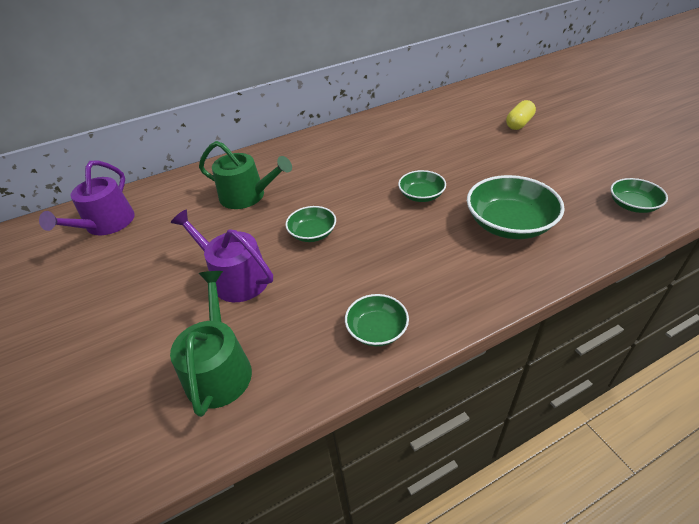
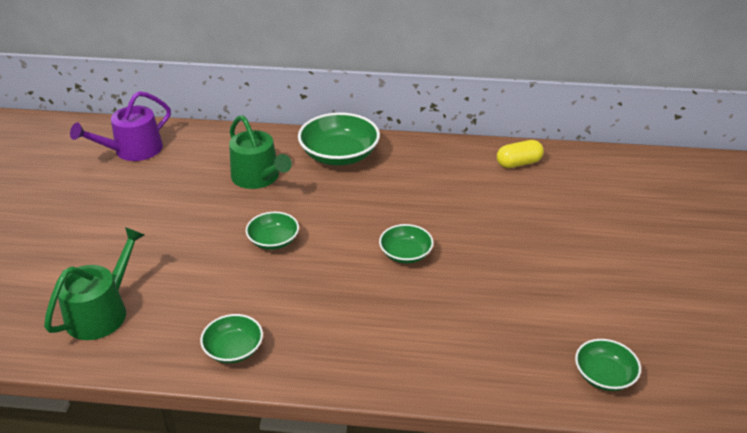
camera: 30 degrees right, 5 degrees down
purple watering can [171,210,273,302] -> none
green bowl [467,175,565,239] -> green bowl moved to [298,113,380,166]
yellow capsule [506,100,536,130] -> yellow capsule moved to [497,140,544,168]

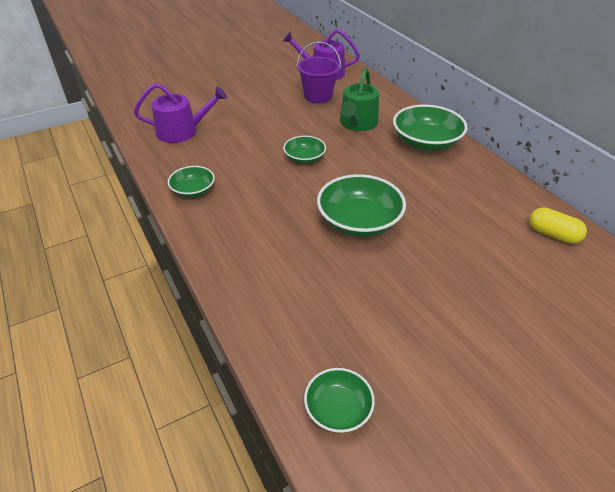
camera: 55 degrees right, 5 degrees up
green watering can [44,227,144,340] -> purple watering can [134,83,227,143]
green bowl [379,224,434,264] -> green bowl [317,174,406,237], size x1.75
none -> purple bucket [297,42,341,103]

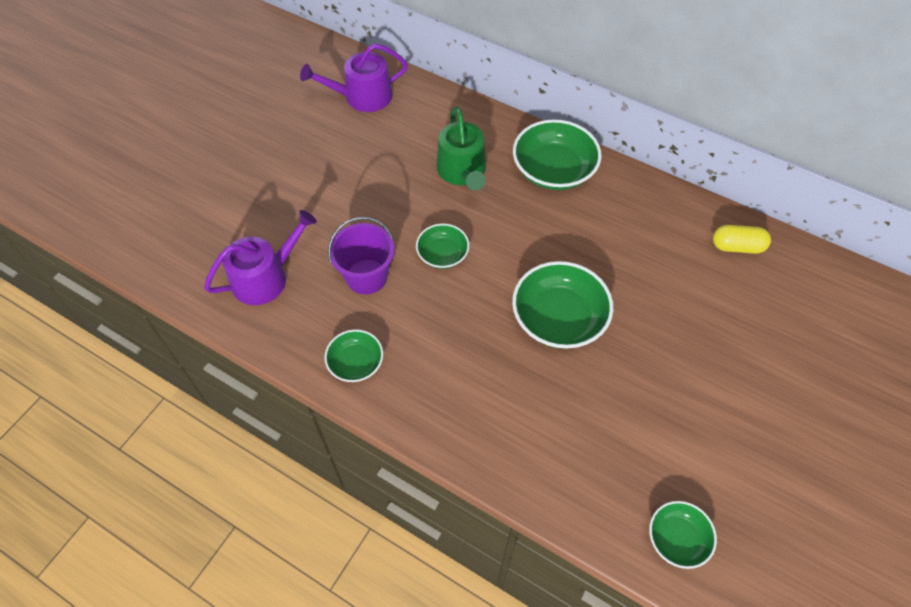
camera: 30 degrees left, 15 degrees up
purple bucket [297,42,341,103] -> purple bucket moved to [328,217,395,294]

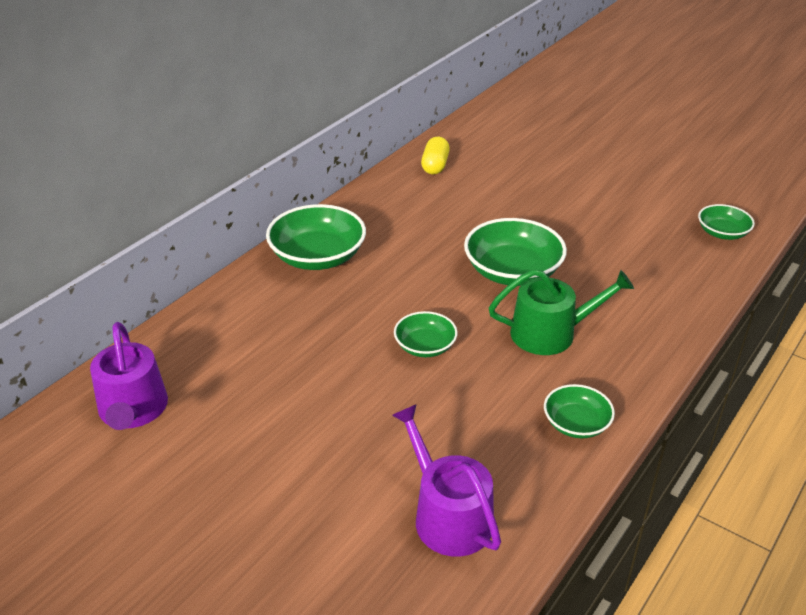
camera: 85 degrees left, 20 degrees down
purple bucket [328,217,395,294] -> none
green watering can [437,107,486,191] -> green watering can moved to [489,269,634,355]

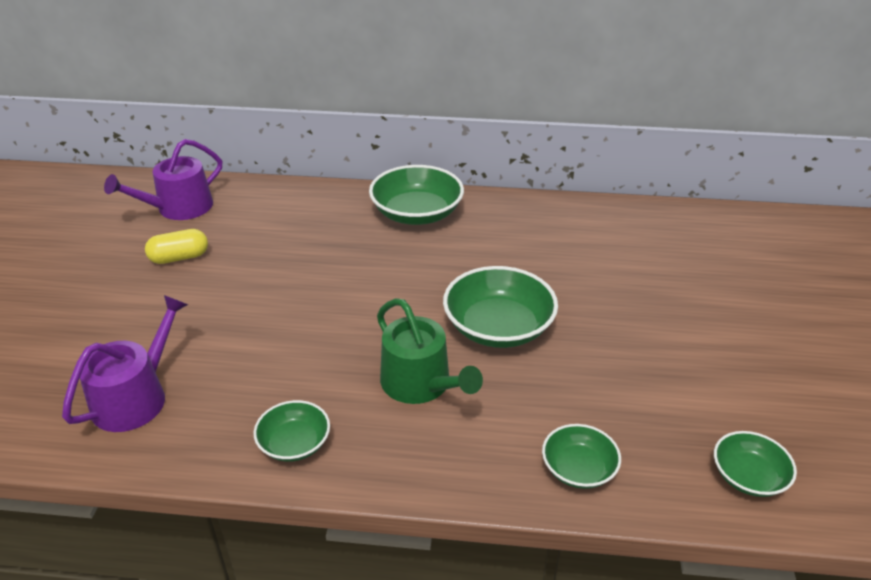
camera: 60 degrees right, 0 degrees up
green bowl [394,311,458,357] -> green bowl moved to [542,424,621,489]
yellow capsule [421,137,450,174] -> yellow capsule moved to [145,229,208,264]

